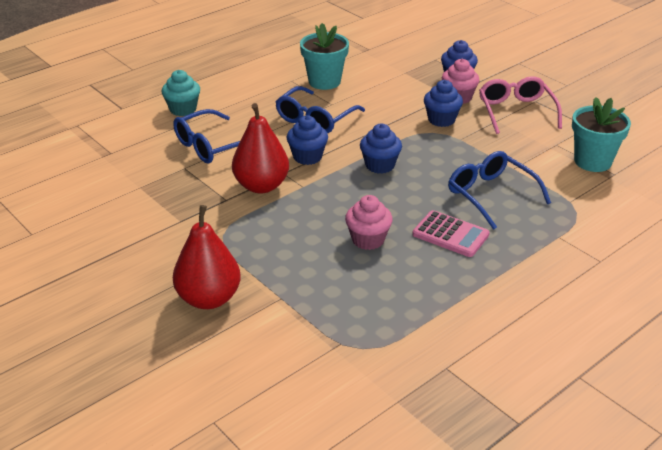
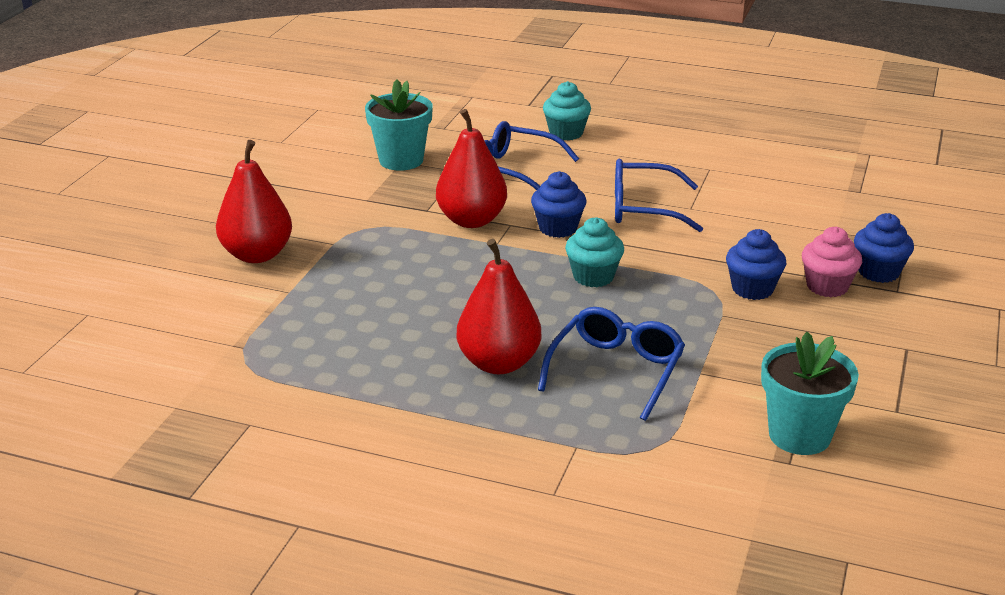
camera: 60 degrees right, 5 degrees down
turquoise flower pot [300,23,349,90] -> turquoise flower pot moved to [365,79,433,171]
pink cupcake [345,195,393,250] -> none
blue cupcake [360,124,402,174] -> turquoise cupcake [565,217,624,287]
pink calculator [412,210,490,257] -> red pear [456,239,542,374]
pink glasses [479,76,562,134] -> none

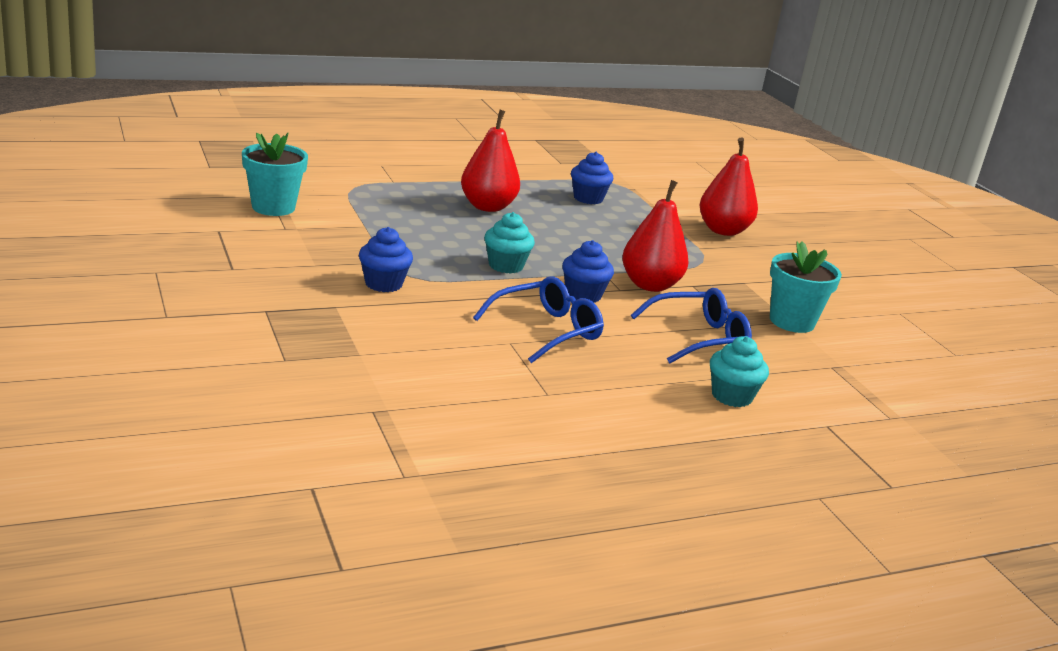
camera: 135 degrees right, 5 degrees down
blue glasses [538,307,685,421] -> none
pink cupcake [802,227,862,297] -> none
blue cupcake [854,213,914,283] -> blue cupcake moved to [571,152,613,204]

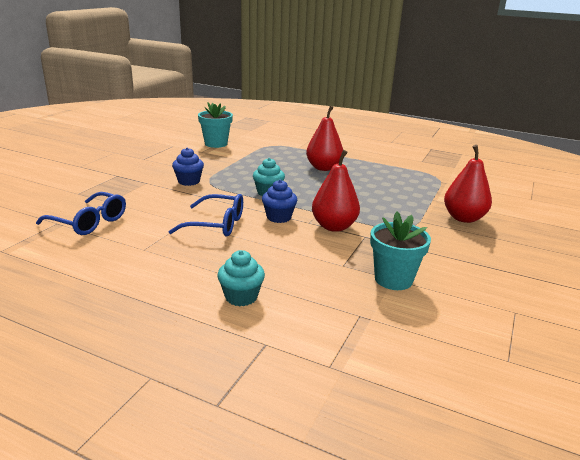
camera: 50 degrees right, 0 degrees up
blue cupcake [571,152,613,204] -> none
blue glasses [631,288,752,363] -> blue glasses moved to [36,192,126,235]

